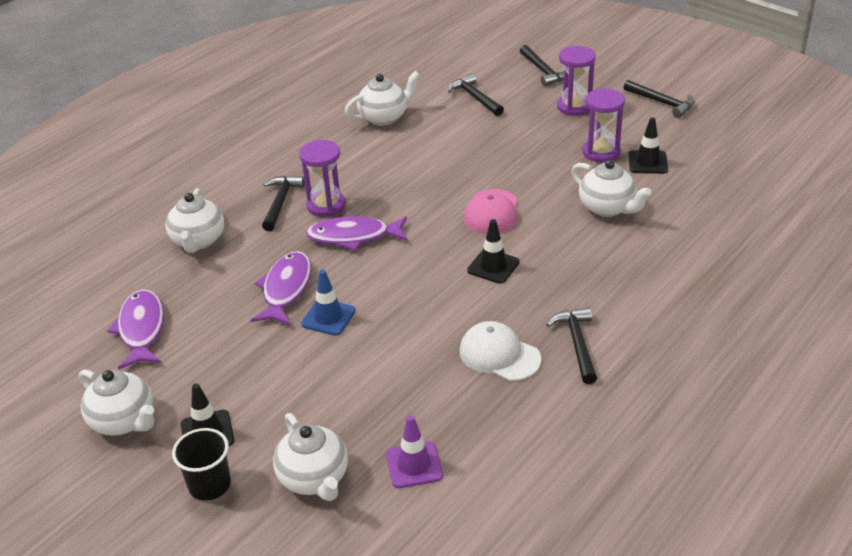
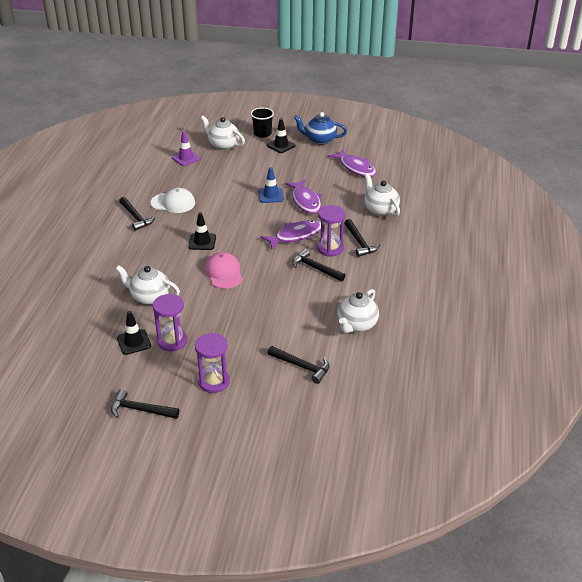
camera: 150 degrees right, 0 degrees up
white teapot [79,369,155,436] -> blue teapot [294,112,347,145]
black hammer [520,45,564,86] -> black hammer moved to [292,249,346,282]

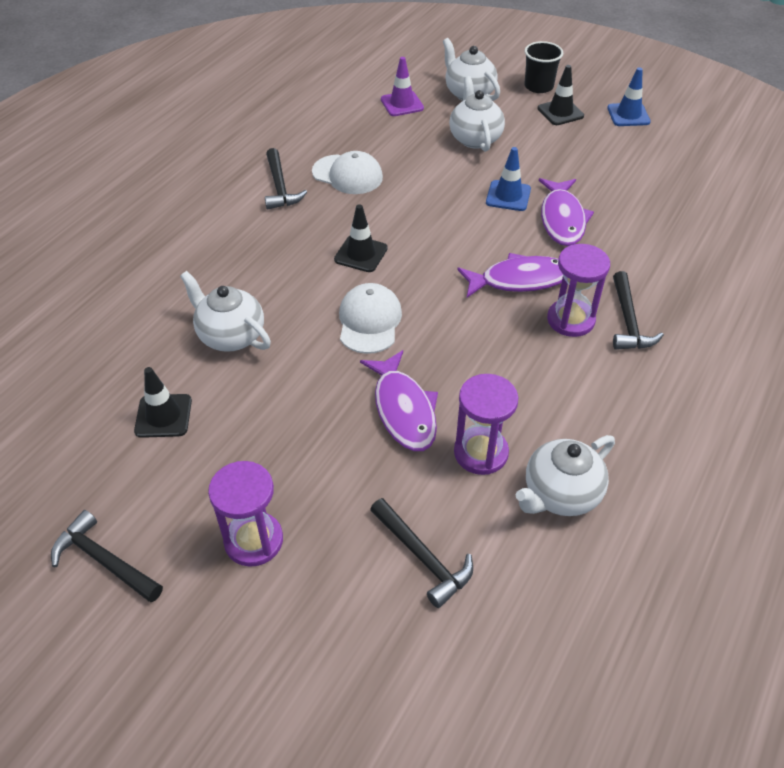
camera: 20 degrees right, 10 degrees up
purple hourglass [153,294,187,351] -> purple hourglass moved to [454,374,518,475]
pink cap [204,252,243,289] -> white cap [339,283,402,354]
black hammer [292,249,346,282] -> none
blue teapot [294,112,347,145] -> blue traffic cone [607,67,651,126]
purple fish [328,149,376,177] -> purple fish moved to [360,350,438,451]
white teapot [364,173,400,217] -> white teapot moved to [449,76,505,152]

